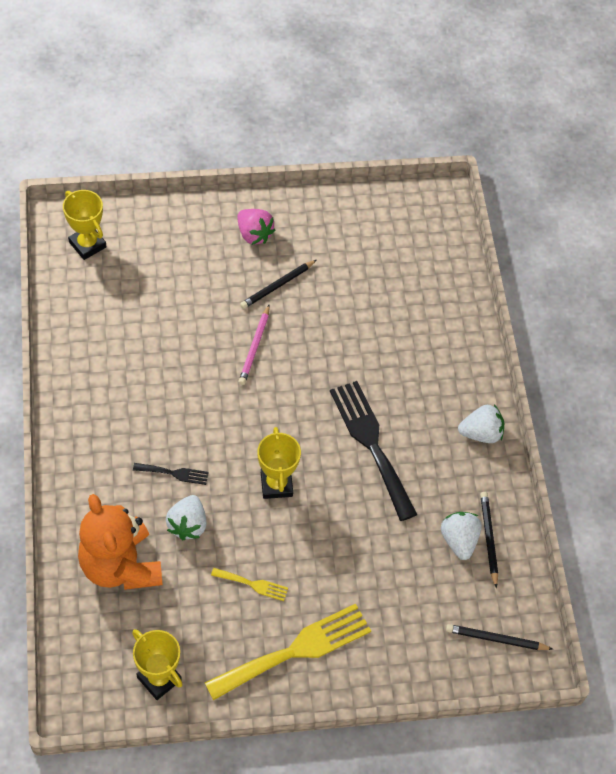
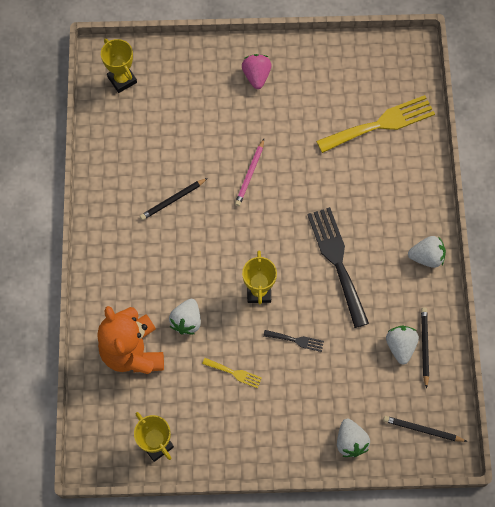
camera: 10 degrees right, 10 degrees up
black fork [133,463,209,485] -> black fork moved to [263,330,324,352]
yellow fork [204,604,371,700] -> yellow fork moved to [316,95,435,153]
pink strawberry [237,209,275,245] -> pink strawberry turned 150 degrees counterclockwise [242,54,271,89]
black pencil [240,260,317,309] -> black pencil moved to [140,178,208,220]
none -> white strawberry [337,419,370,457]

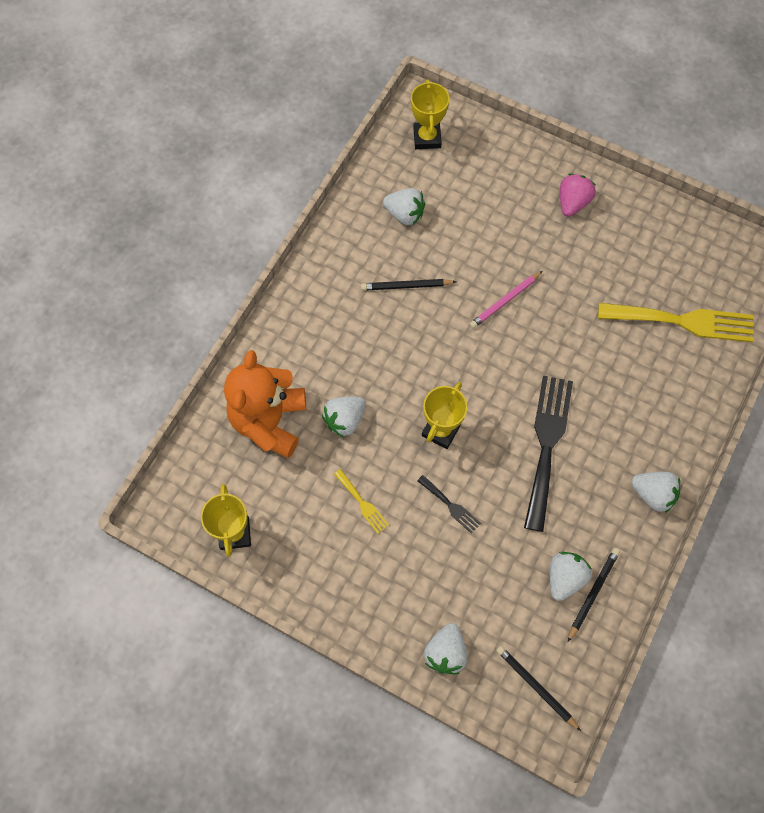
camera: 30 degrees right, 0 degrees up
none -> white strawberry [383,188,425,225]

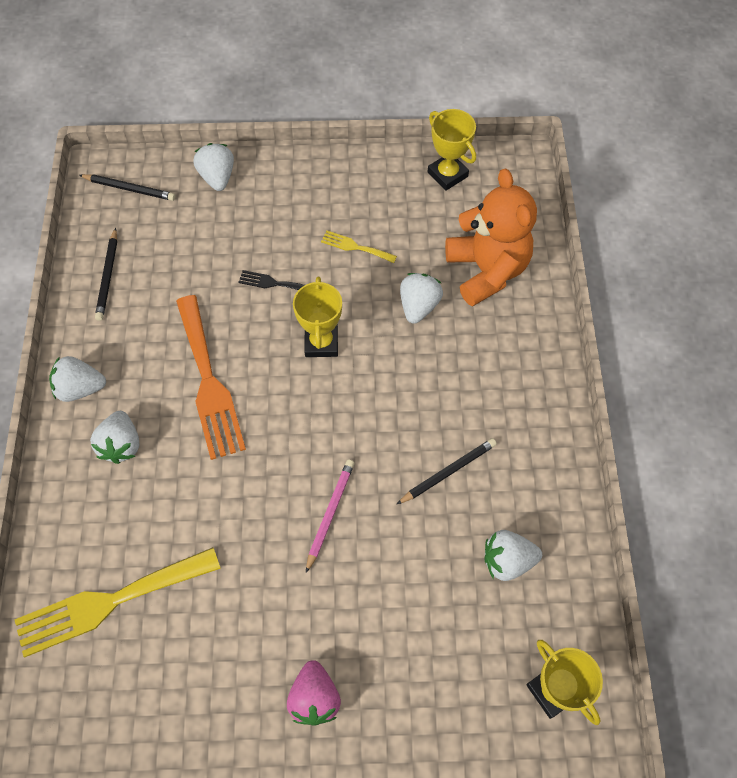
camera: 150 degrees right, 5 degrees down
black fork [524,376,573,532] -> orange fork [176,295,246,460]
white strawberry [550,552,592,601] -> white strawberry moved to [90,411,140,464]

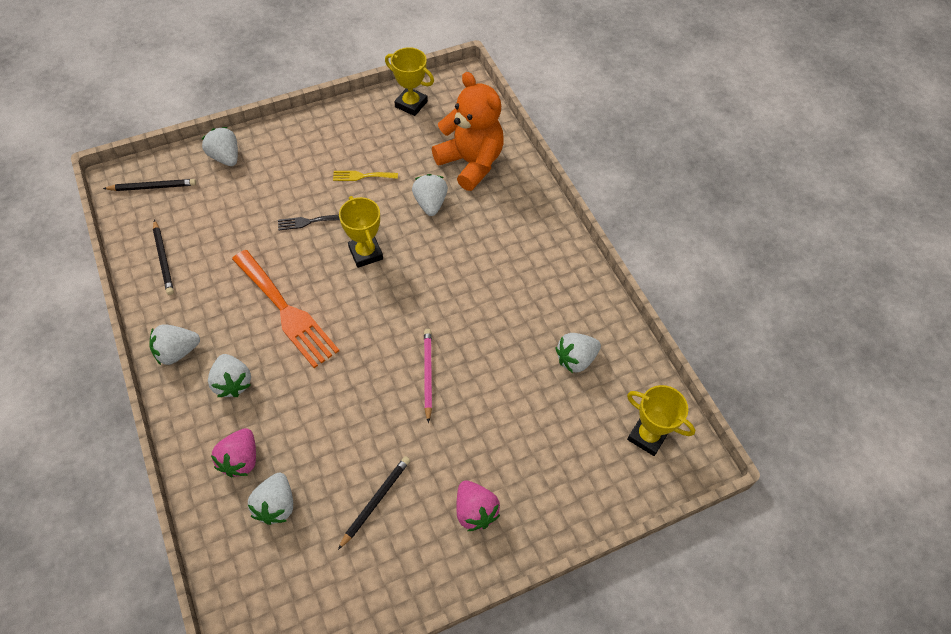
camera: 25 degrees left, 5 degrees down
yellow fork [15,547,221,657] -> white strawberry [248,473,293,525]
black pencil [396,438,497,505] -> black pencil moved to [338,456,410,550]
none -> pink strawberry [211,428,256,477]

